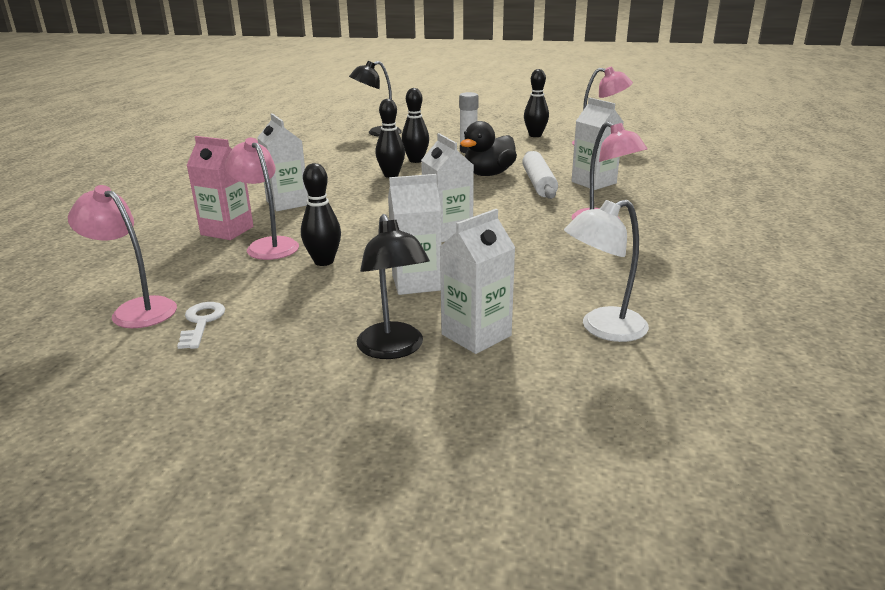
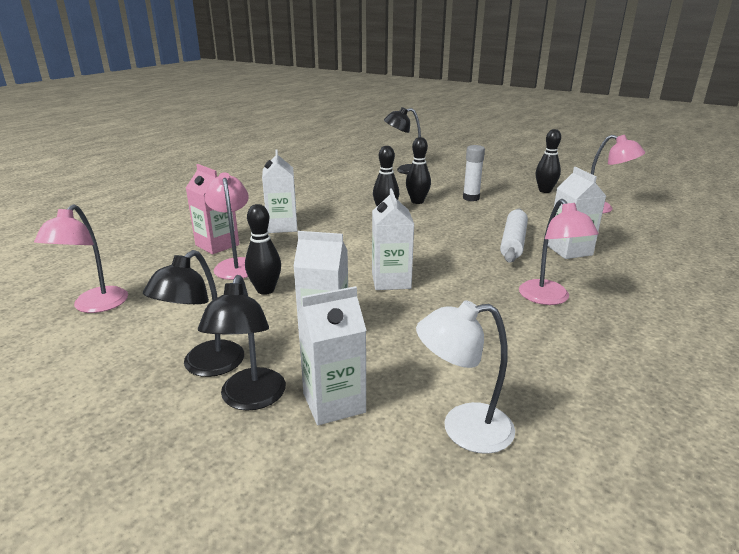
camera: 20 degrees right, 0 degrees up
pink lamp [68,185,177,328] -> pink lamp turned 135 degrees counterclockwise [34,204,128,313]
white key [177,302,225,349] -> none
black duck [460,121,517,176] -> none
none -> black lamp [143,250,244,377]

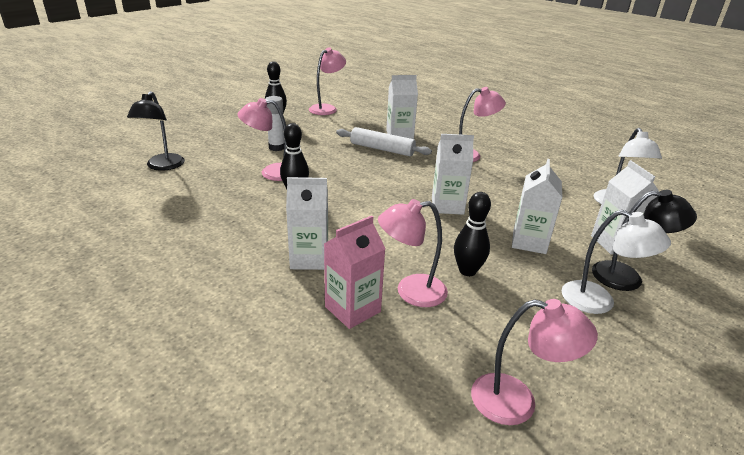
camera: 85 degrees left, 5 degrees up
black lamp [143,250,244,377] -> white lamp [562,210,671,314]
black bowling pin [406,137,431,204] -> pink lamp [238,98,287,181]

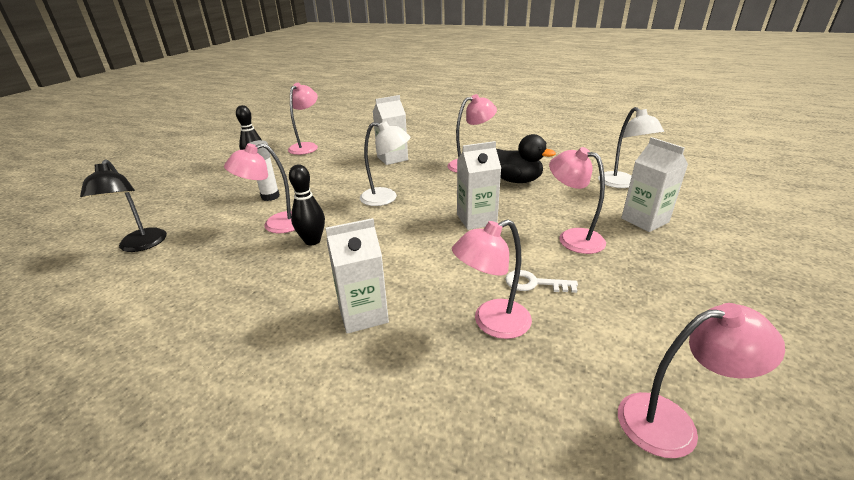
camera: 15 degrees left, 0 degrees up
pink carton [324,216,386,329] -> none
white rolling pin [336,127,432,156] -> none
black bowling pin [454,192,491,276] -> white key [505,270,578,293]
white carton [512,159,563,254] -> pink lamp [549,147,606,254]
white lamp [562,210,671,314] -> white lamp moved to [360,121,410,206]
black lamp [592,190,697,291] -> none
none -> black duck [496,134,556,183]

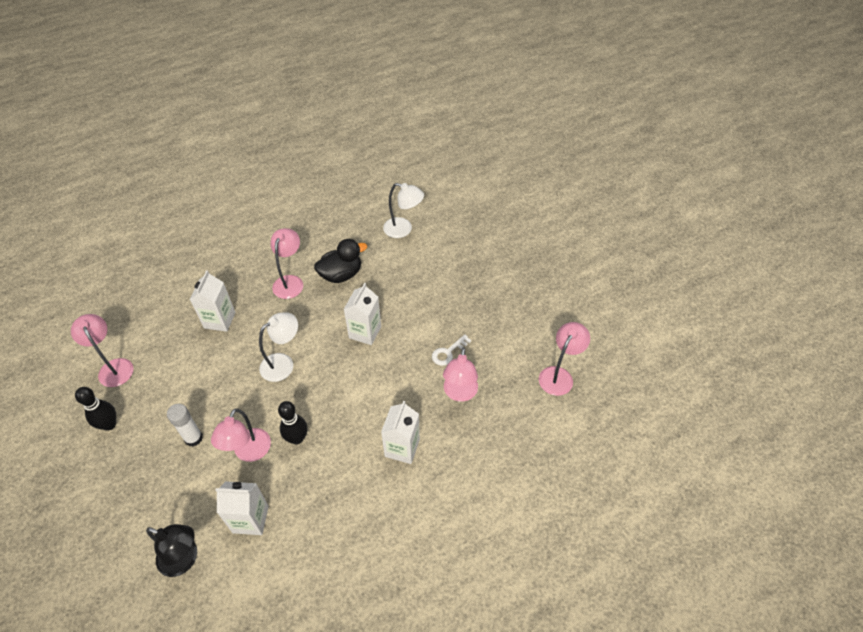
camera: 55 degrees left, 20 degrees up
pink lamp [549,147,606,254] -> none
white carton [621,137,688,232] -> white carton moved to [215,481,269,535]

